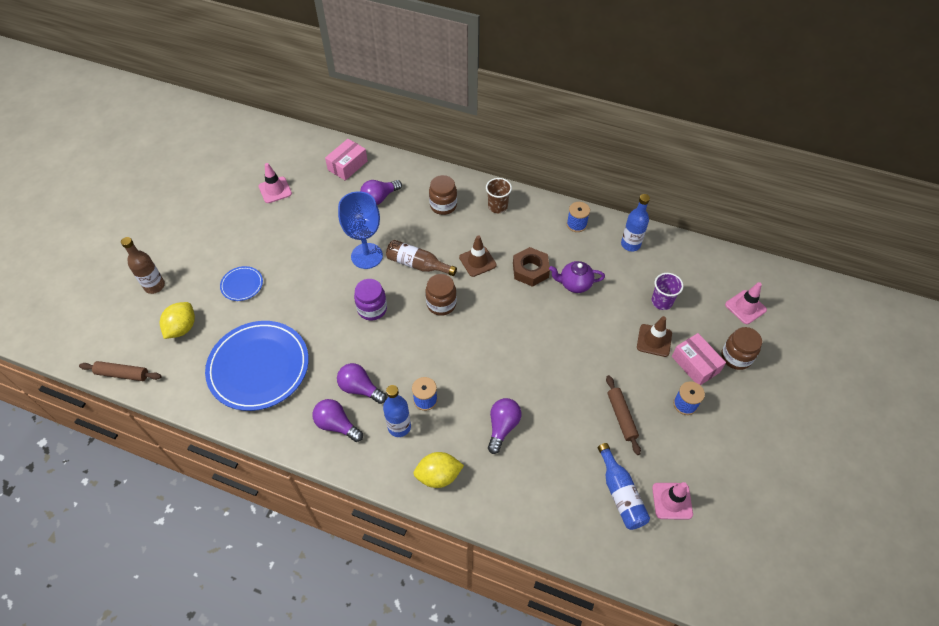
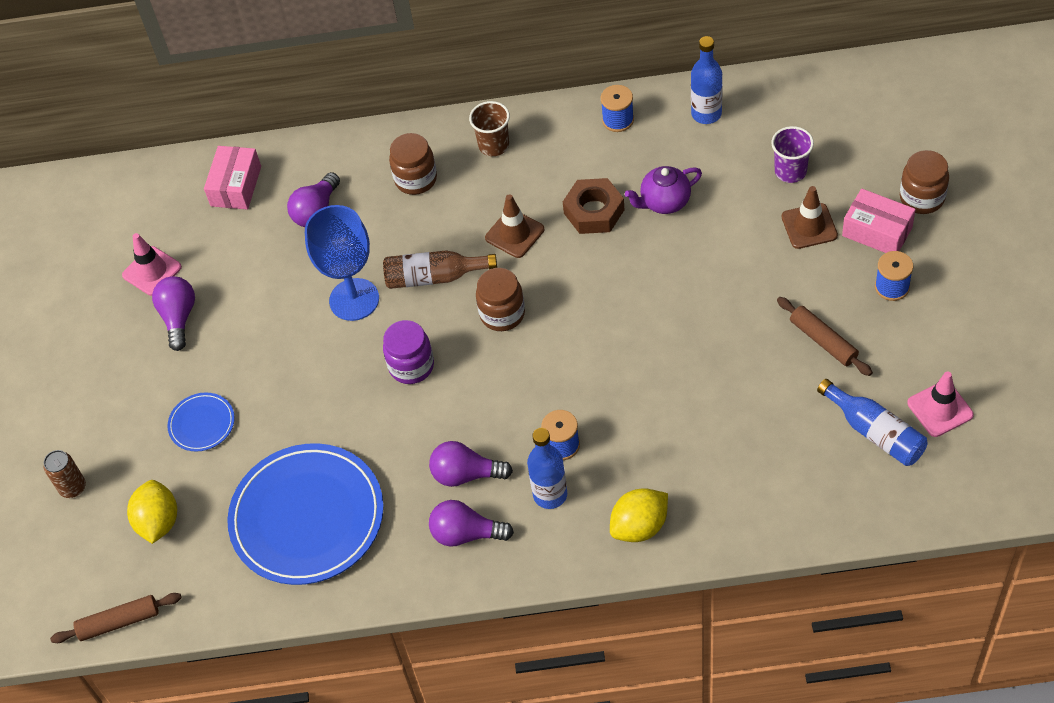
camera: 20 degrees left, 0 degrees up
brown bottle [121,237,165,294] -> brown can [44,450,86,498]
purple light bulb [488,398,521,454] -> purple light bulb moved to [152,276,195,351]
pink traffic cone [725,282,767,324] -> none

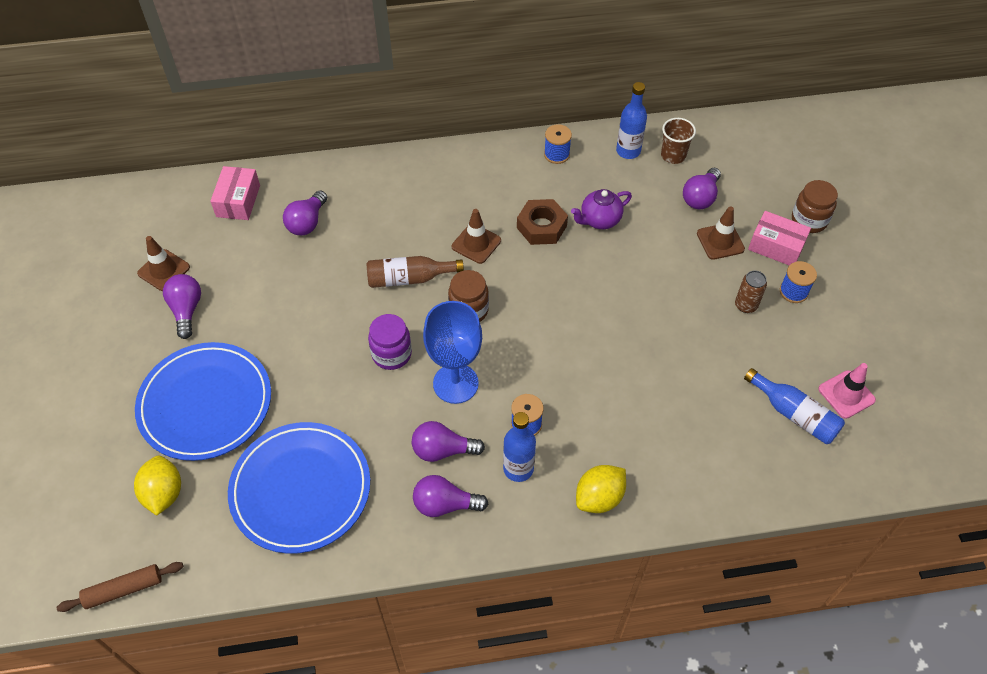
camera: 10 degrees left, 0 degrees up
brown can [44,450,86,498] -> brown can moved to [735,270,767,313]
pink traffic cone [122,233,182,296] -> brown traffic cone [137,236,190,291]
blue plate [167,392,235,452] -> blue plate [135,342,271,461], size x2.23
blue goblet [305,205,379,321] -> blue goblet moved to [423,301,482,404]
brown jar [389,133,437,195] -> none
brown cup [469,101,510,156] -> brown cup moved to [661,118,696,164]
purple cup [771,126,814,183] -> purple light bulb [683,168,721,209]
brown rolling pin [777,297,873,376] -> none

